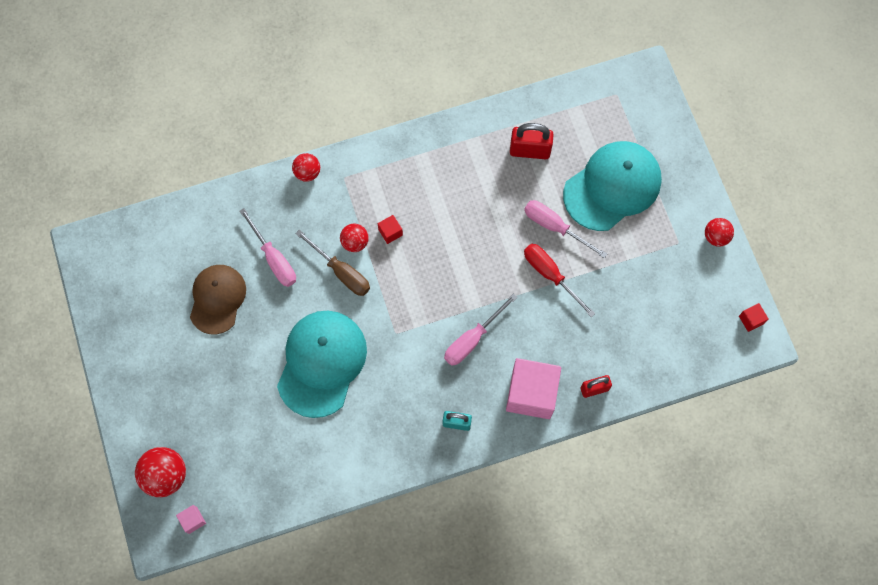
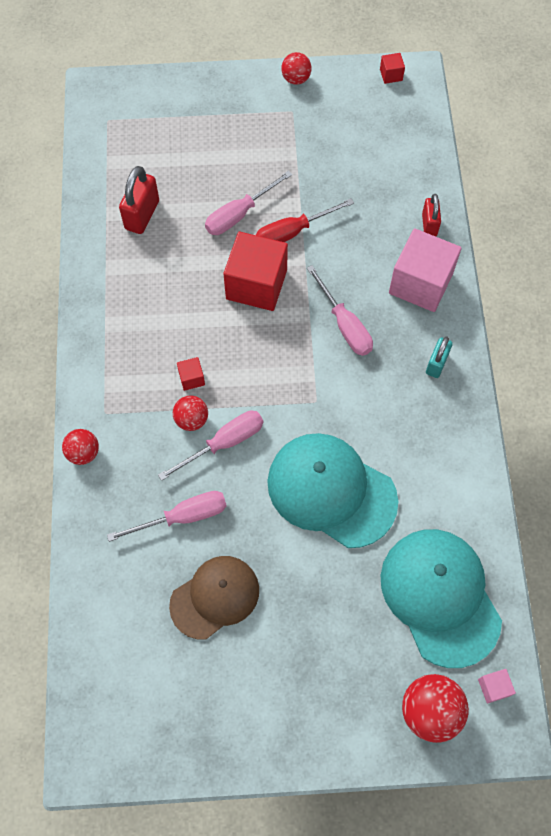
camera: 75 degrees left, 5 degrees down
brown cap [190,265,246,334] -> brown cap turned 120 degrees clockwise [169,556,259,639]
brown screwdriver [295,230,370,296] -> pink screwdriver [158,411,263,481]
turquoise cap [563,141,662,231] -> turquoise cap moved to [381,529,502,668]
none -> red cube [223,232,288,311]

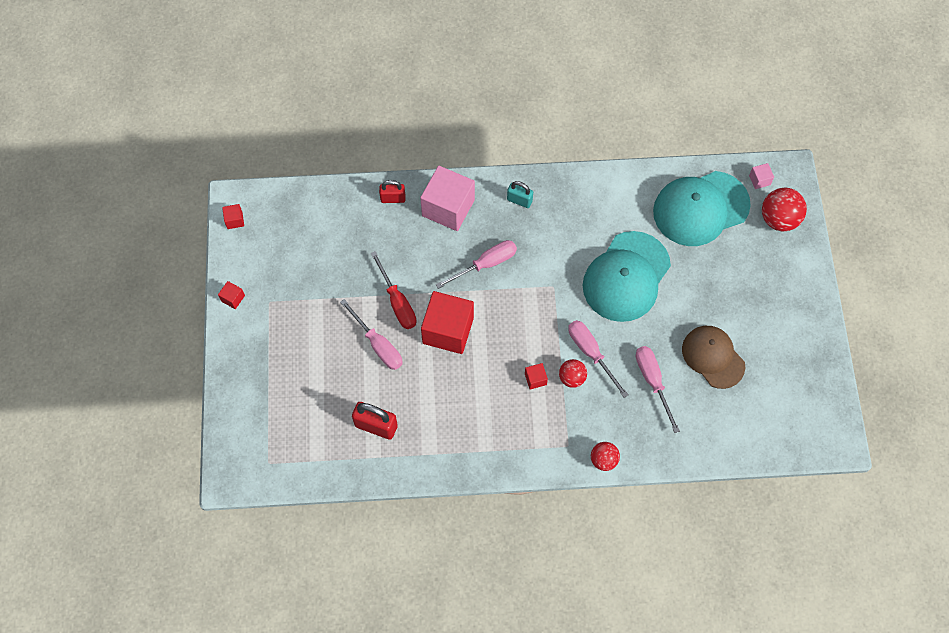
camera: 90 degrees left, 0 degrees up
red ball [281,52,312,85] -> red cube [218,281,245,309]

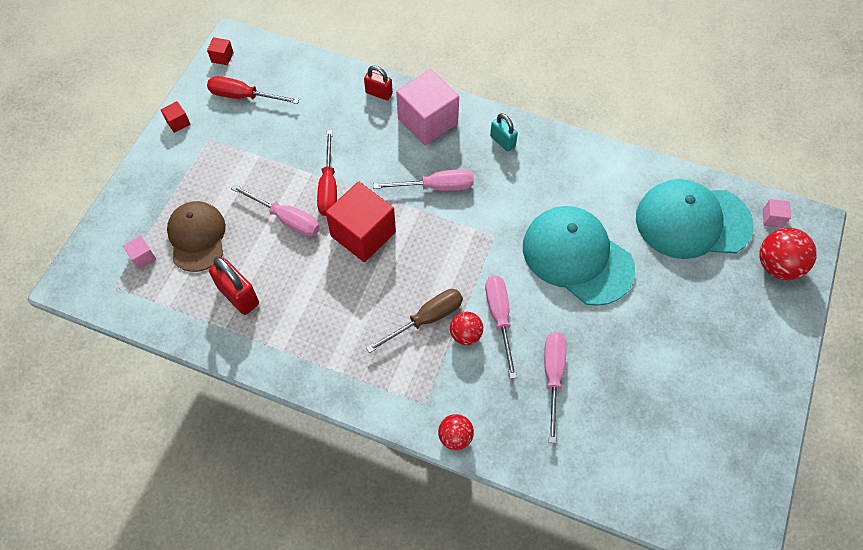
camera: 25 degrees right, 5 degrees down
pink screwdriver [340,299,403,370] -> pink screwdriver turned 45 degrees counterclockwise [231,184,320,237]
red cube [525,363,548,390] -> brown screwdriver [366,289,463,353]
turquoise cap [583,231,671,322] -> turquoise cap turned 75 degrees clockwise [523,206,635,306]
brown cap [682,326,745,389] -> brown cap moved to [167,201,226,272]
none -> pink cube [123,236,156,269]
none -> red screwdriver [207,76,299,104]

